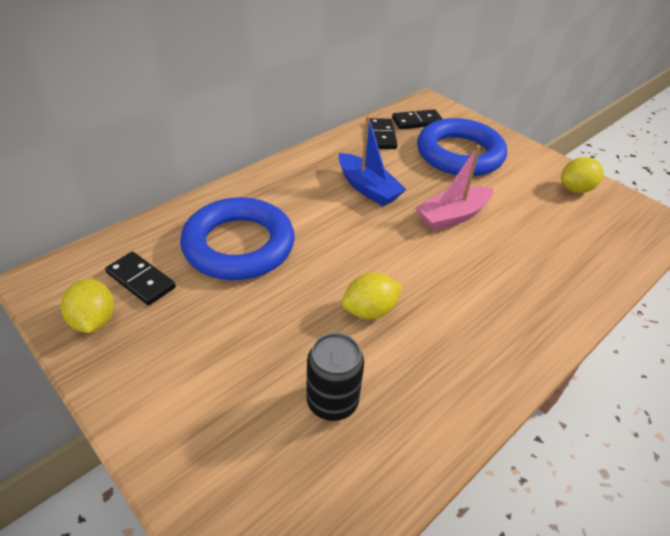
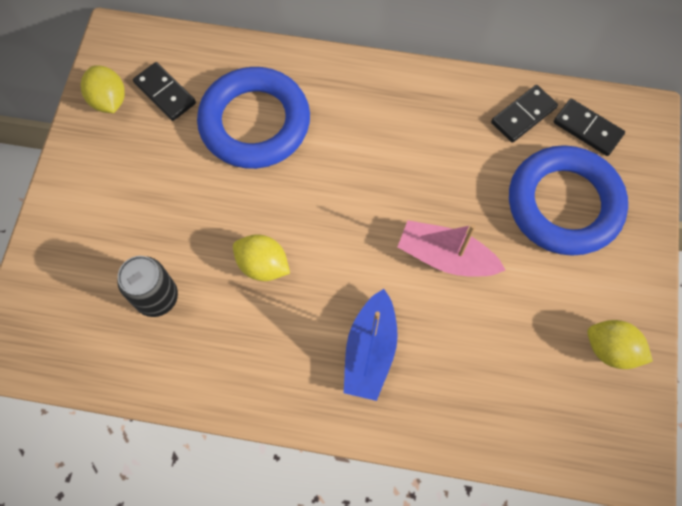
camera: 55 degrees right, 25 degrees up
yellow lemon [61,279,114,333] -> yellow lemon turned 60 degrees counterclockwise [81,65,125,113]
black domino [105,251,176,306] -> black domino turned 45 degrees counterclockwise [133,62,196,121]
blue boat [338,116,406,206] -> blue boat moved to [344,289,398,401]

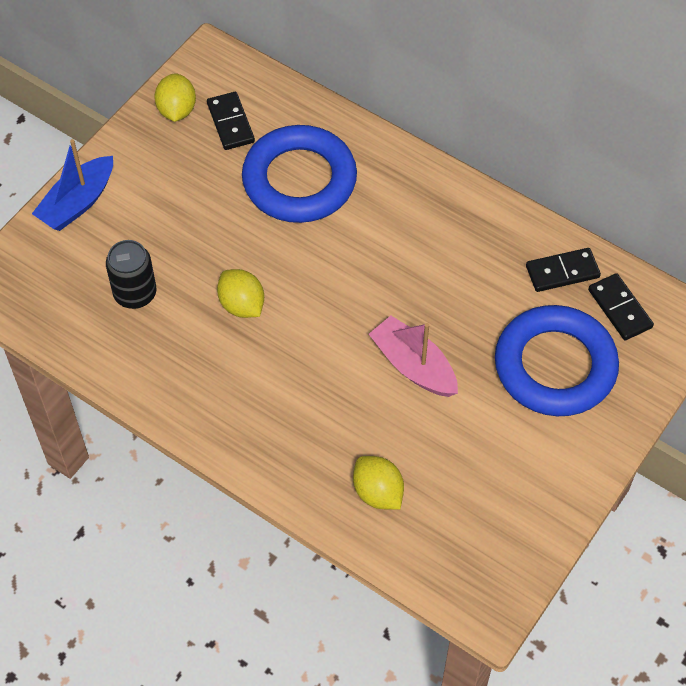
camera: 25 degrees right, 10 degrees down
blue boat [344,289,398,401] -> blue boat moved to [32,139,113,231]
yellow lemon [587,320,653,369] -> yellow lemon moved to [353,456,404,510]

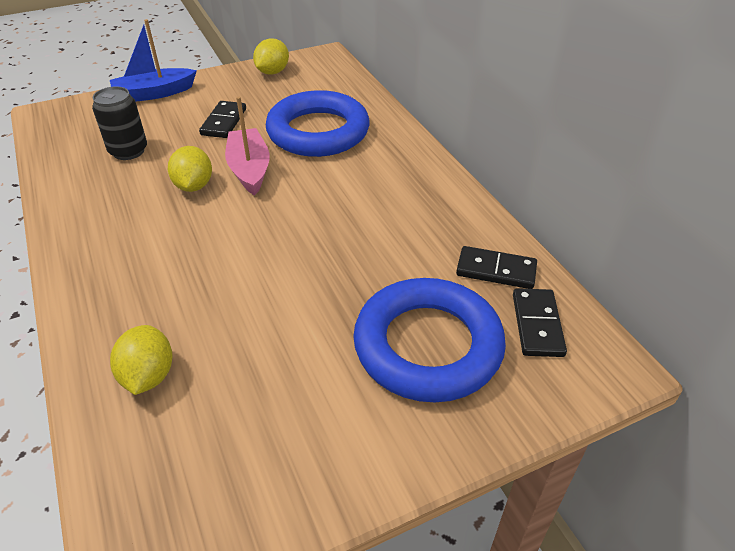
camera: 30 degrees right, 15 degrees down
black domino [207,92,255,150] -> black domino moved to [199,101,246,138]
pink boat [369,316,458,397] -> pink boat moved to [225,97,270,195]

